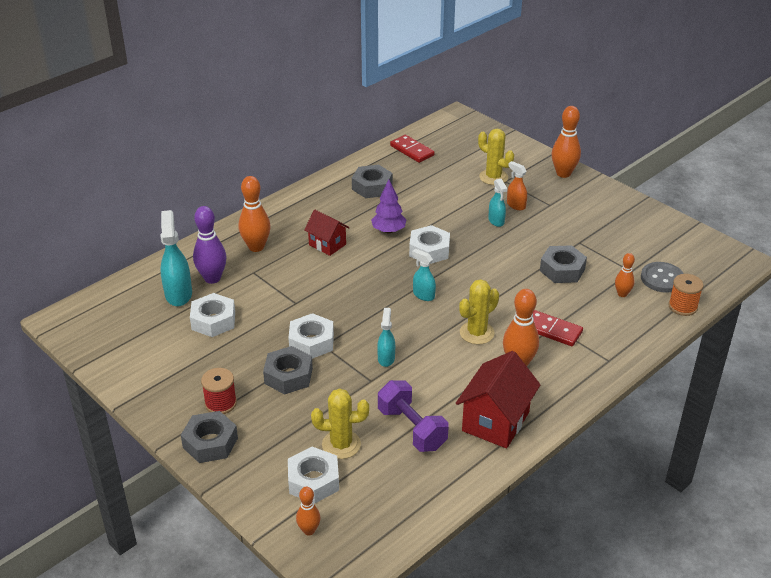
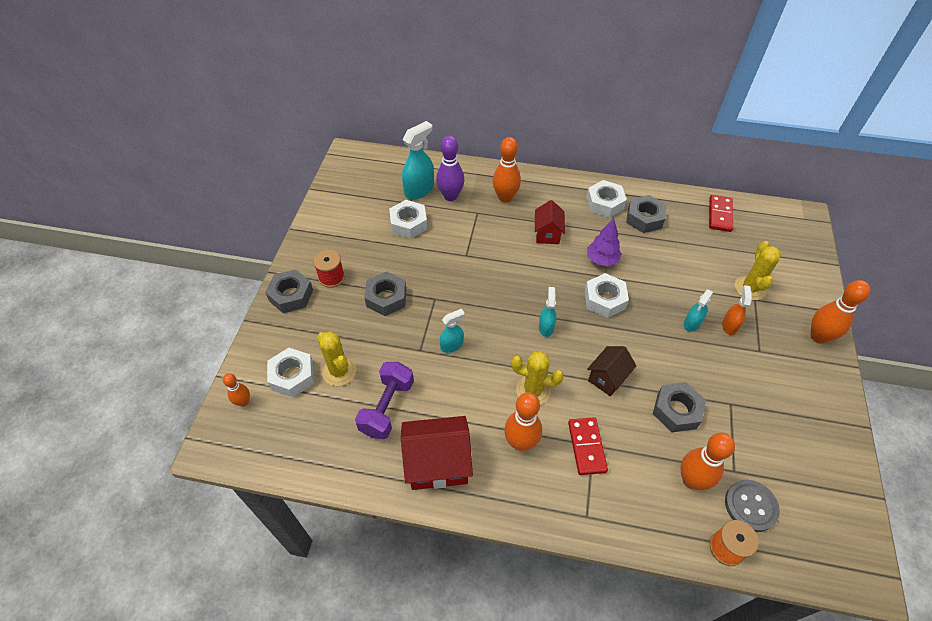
camera: 55 degrees right, 15 degrees up
white nut [289,313,334,359] -> white nut moved to [586,180,627,218]
orange bowling pin [615,253,635,297] -> orange bowling pin [680,433,735,490], size x1.74
none -> brown house [587,346,636,396]

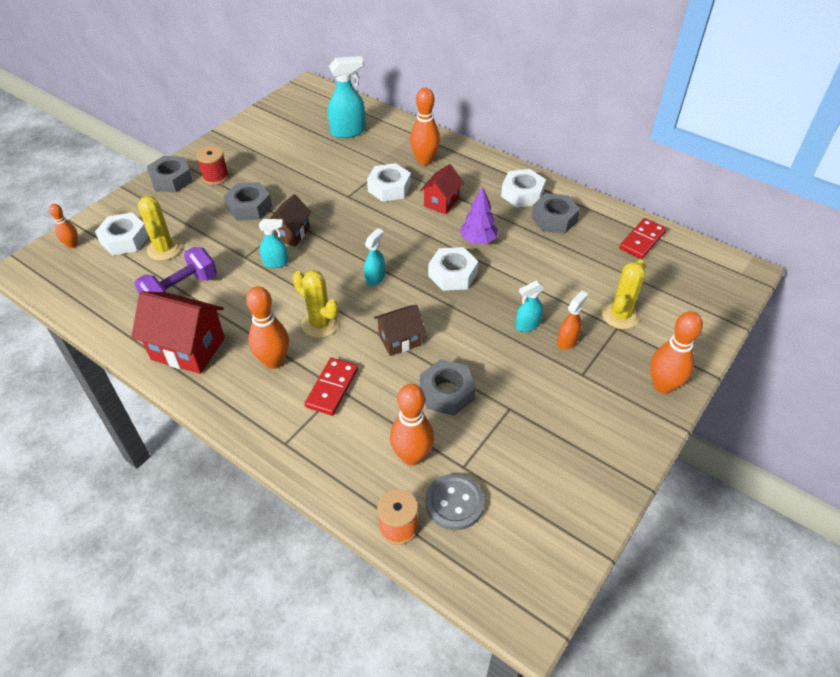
camera: 25 degrees right, 5 degrees down
white nut [389,200,427,239] -> white nut moved to [367,163,411,202]
purple bowling pin [436,136,465,201] -> none
none -> brown house [270,194,312,247]

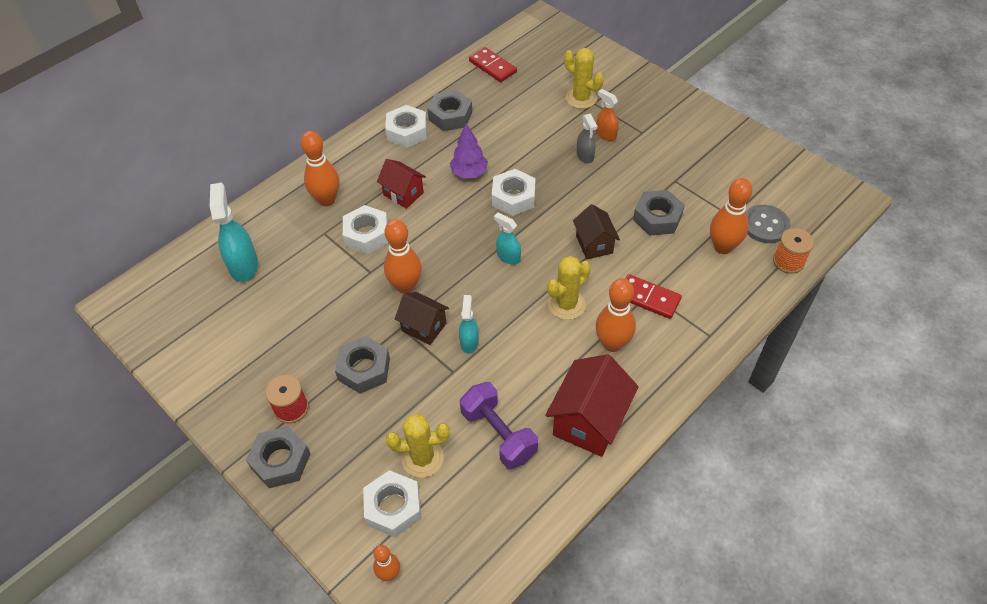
camera: 80 degrees left, 5 degrees up
turquoise spray bottle [515,281,544,332] -> grey spray bottle [577,113,597,163]
orange bowling pin [650,311,703,394] -> orange bowling pin moved to [384,219,422,294]

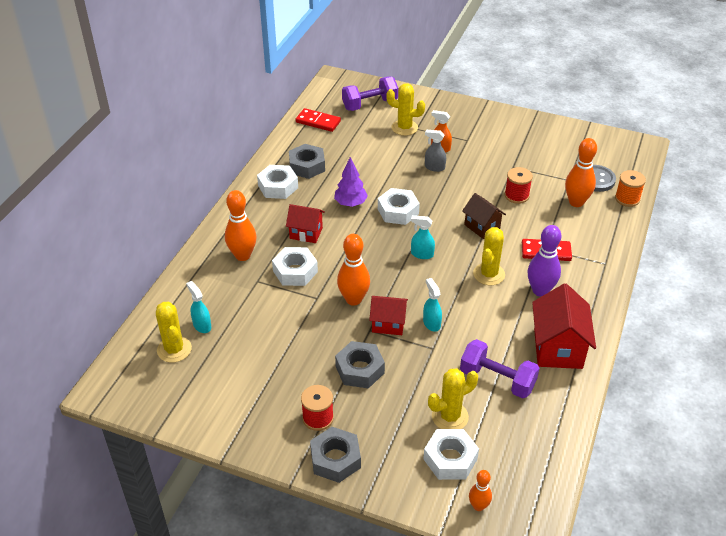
camera: 25 degrees left, 10 degrees down
turquoise spray bottle [210,183,258,282] -> turquoise spray bottle [186,281,211,333], size x0.59
brown house [395,292,449,345] -> red house [369,296,408,335]
grey spray bottle [577,113,597,163] -> grey spray bottle turned 150 degrees clockwise [425,130,446,172]
orange bowling pin [595,278,636,352] -> purple bowling pin [527,225,561,297]
grey nut [633,190,685,236] -> red spool [505,167,533,204]
none -> yellow cactus [156,302,192,363]
none -> purple dumbbell [342,77,398,111]

